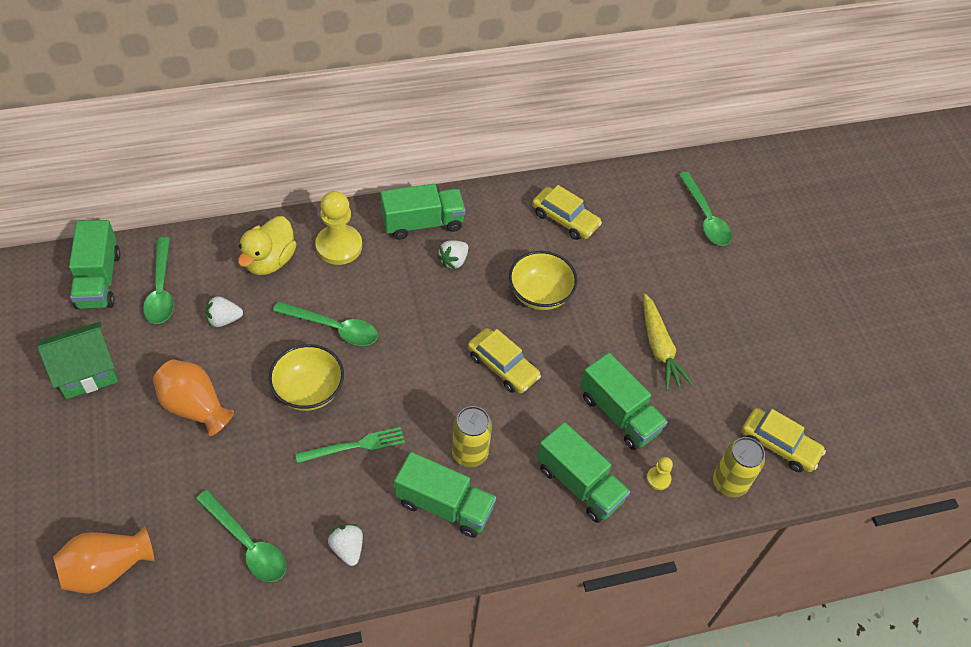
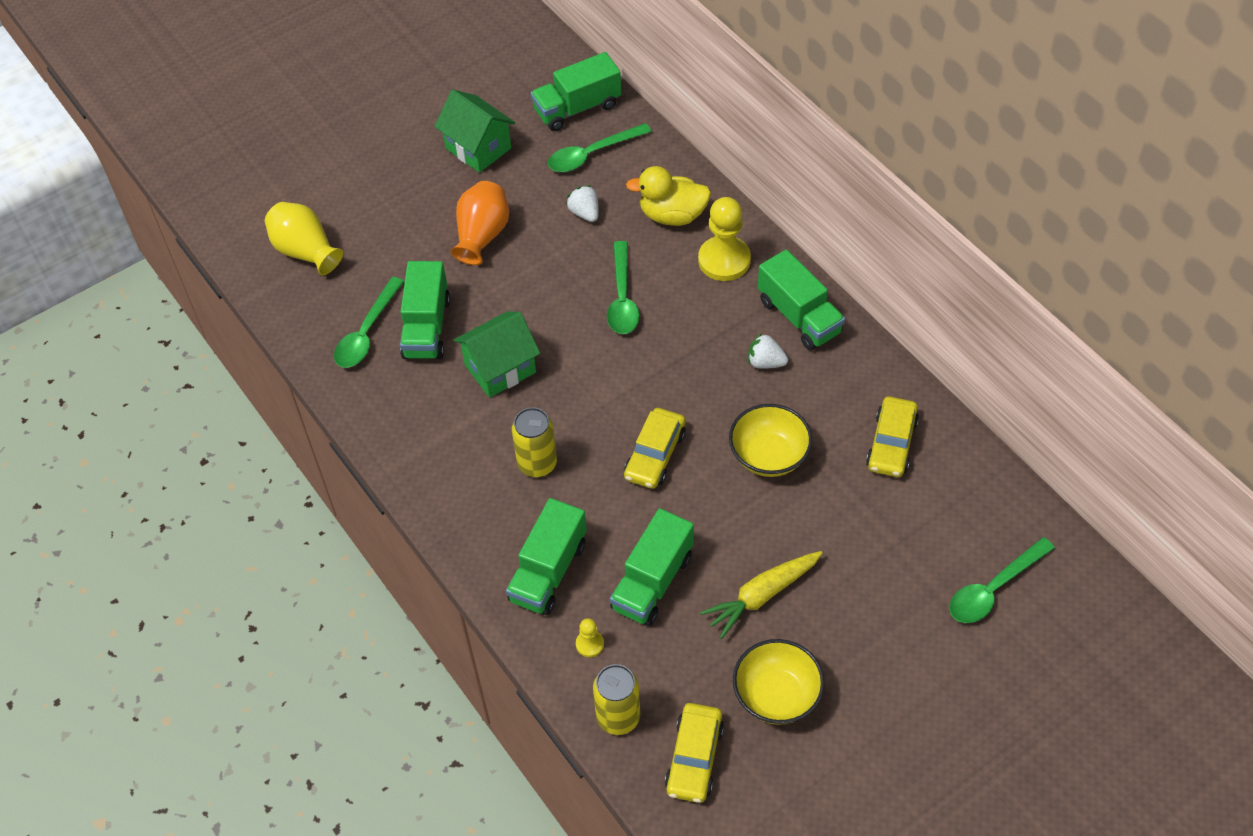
camera: 75 degrees right, 0 degrees up
orange vase [53,526,154,594] -> yellow vase [265,202,343,276]
yellow bowl [269,344,344,411] -> yellow bowl moved to [733,639,825,724]
green fork [295,427,405,463] -> green house [454,311,540,398]
white strawberry [328,524,363,566] -> none
green truck [394,452,496,538] -> green truck moved to [400,261,450,359]

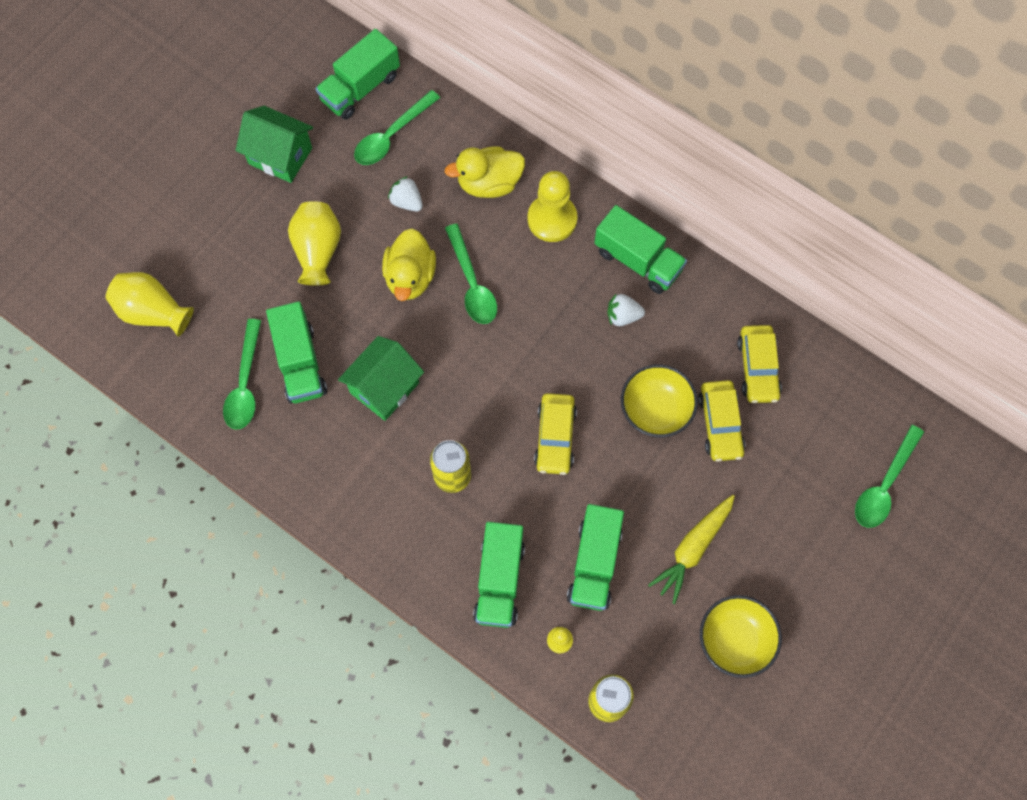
camera: 20 degrees left, 15 degrees up
orange vase [450,181,509,265] -> yellow vase [288,201,341,286]
yellow car [665,703,724,803] -> yellow car moved to [698,380,745,462]
none -> yellow duck [382,228,436,301]

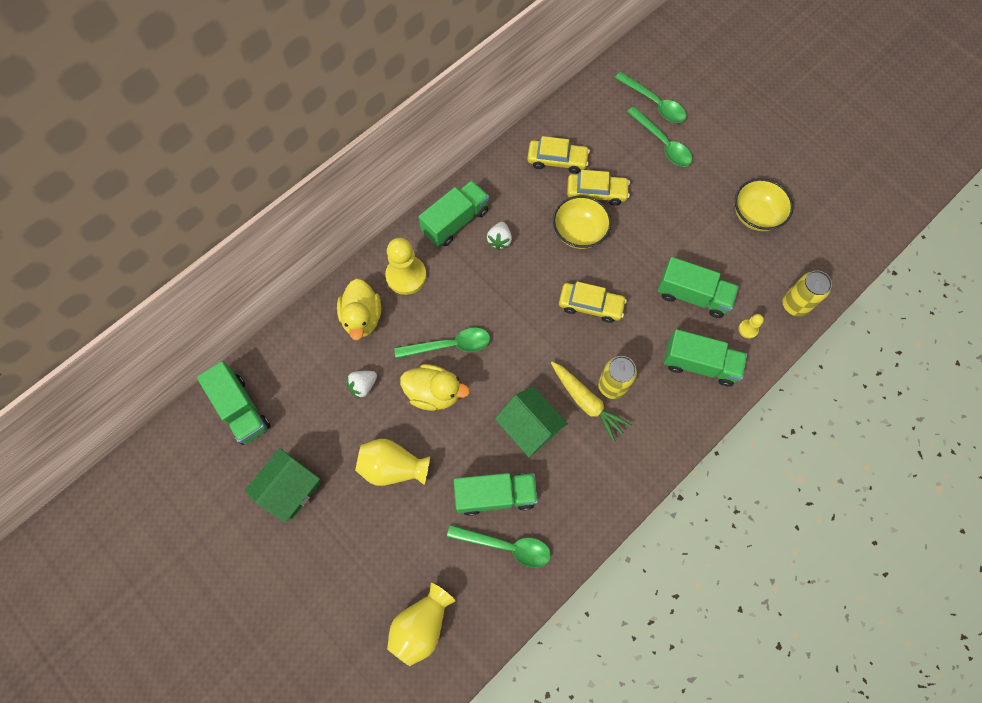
camera: 80 degrees left, 0 degrees up
green spoon [354,90,440,165] -> green spoon moved to [627,107,693,167]
yellow carrot [648,495,735,604] -> yellow carrot moved to [551,362,631,442]

